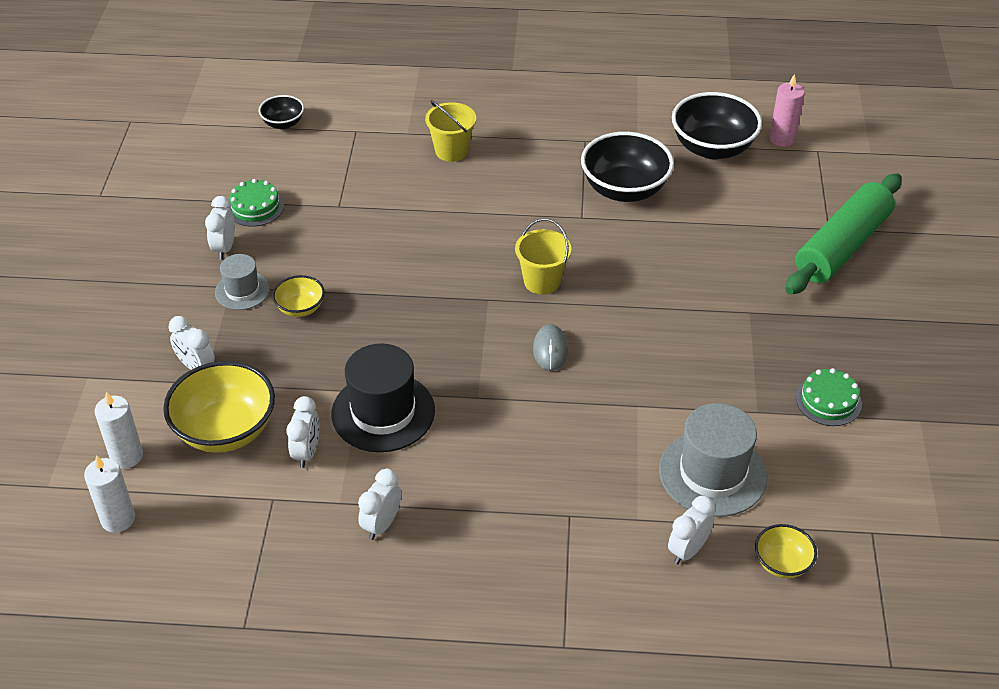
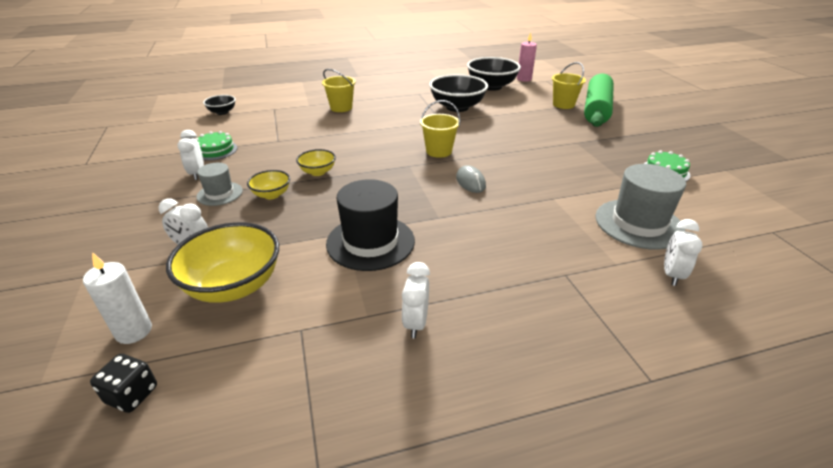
camera: 20 degrees left, 10 degrees down
white candle [84,455,135,533] -> black dice [90,354,157,413]
white clock [286,396,319,468] -> none
yellow bowl [755,524,817,578] -> yellow bowl moved to [296,149,336,176]
none -> yellow bucket [552,62,586,109]

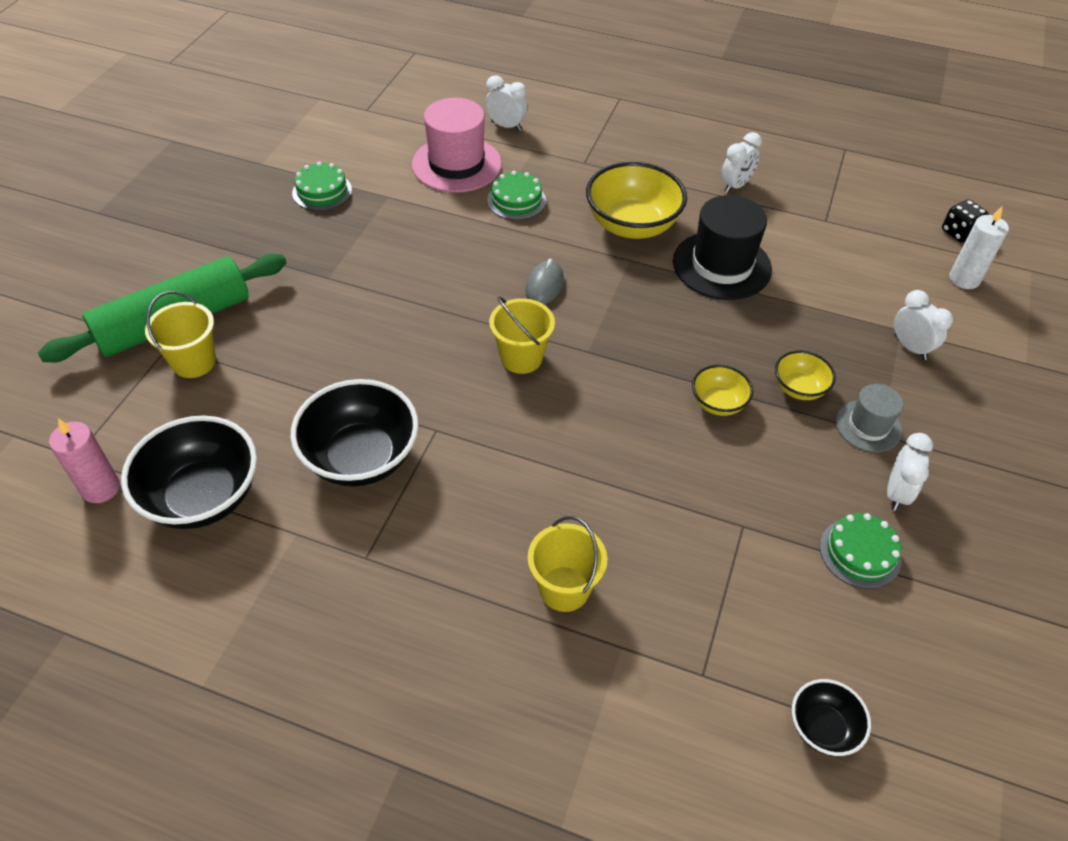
camera: 145 degrees left, 15 degrees up
yellow bowl [166,222,279,303] -> yellow bowl moved to [586,162,687,239]
grey hat [595,164,686,250] -> pink hat [412,98,502,193]
white clock [664,219,703,286] -> white clock turned 120 degrees counterclockwise [485,75,528,131]
none -> green cake [487,171,546,220]

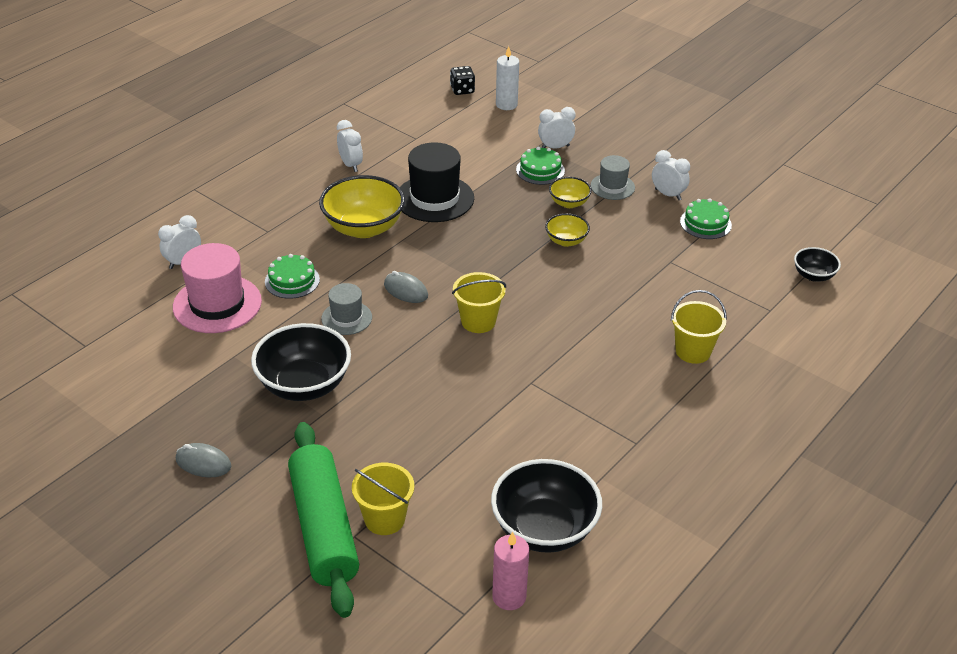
camera: 70 degrees left, 10 degrees down
black bowl [290,379,419,487] -> black bowl moved to [251,323,351,401]
green cake [292,162,352,211] -> green cake moved to [516,147,565,185]
none -> grey mouse [176,443,231,477]
none -> grey hat [321,283,372,335]

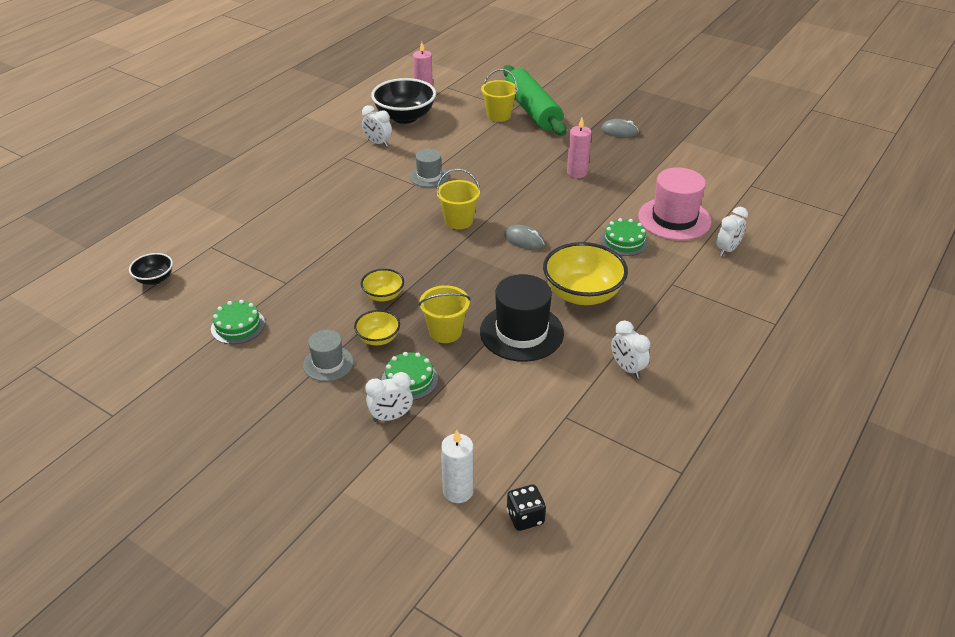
camera: 175 degrees right, 0 degrees up
black bowl [251,323,351,401] -> pink candle [567,118,592,178]
grey hat [321,283,372,335] -> grey hat moved to [410,149,449,187]
white clock [652,150,690,200] -> white clock moved to [362,105,392,147]
yellow bucket [671,290,727,364] -> yellow bucket moved to [419,285,471,343]

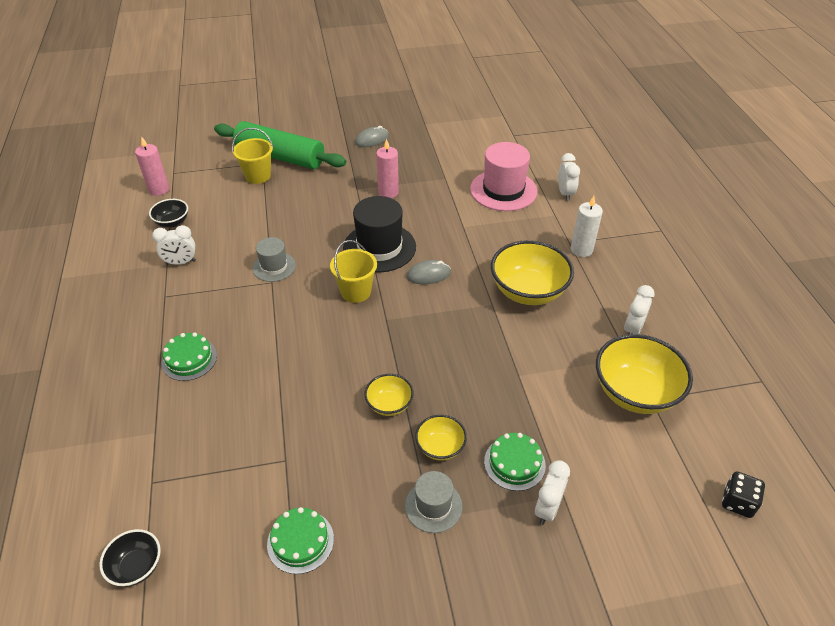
camera: 45 degrees left, 5 degrees up
black bowl [371,78,436,124] -> black bowl [149,199,188,228], size x0.52
yellow bucket [419,285,471,343] -> none
white candle [441,430,474,503] -> white candle moved to [571,196,603,257]
black hat [480,274,564,362] -> black hat moved to [343,196,416,272]
green cake [601,218,648,256] -> green cake moved to [162,333,217,381]
white clock [611,320,650,378] -> white clock turned 75 degrees counterclockwise [624,285,655,334]
none -> yellow bowl [596,334,693,414]

